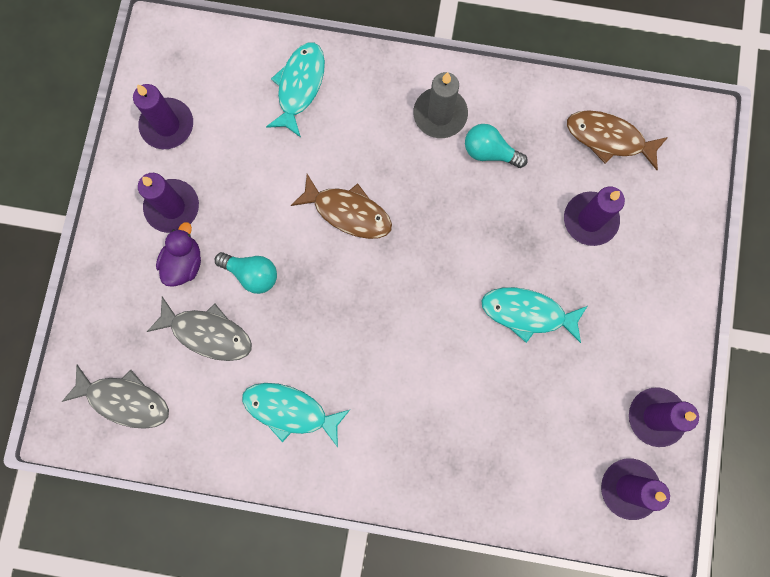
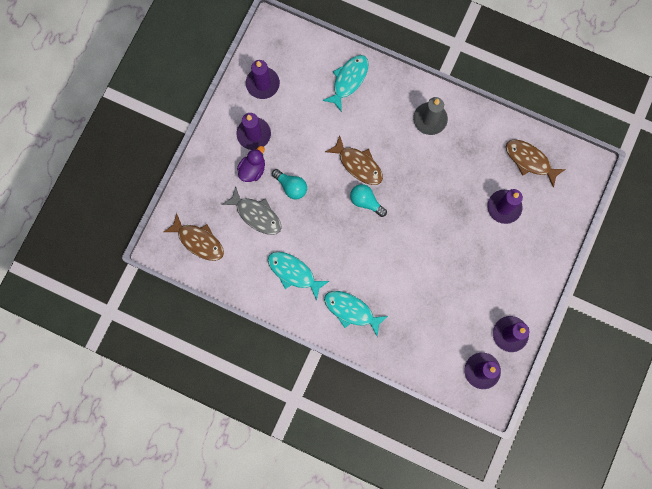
camera: 15 degrees right, 0 degrees up
grey fish [62,364,169,429] -> brown fish [164,213,224,261]
turquoise light bulb [465,124,528,168] -> turquoise light bulb moved to [350,184,387,217]
turquoise fish [481,287,587,343] -> turquoise fish moved to [324,291,388,337]

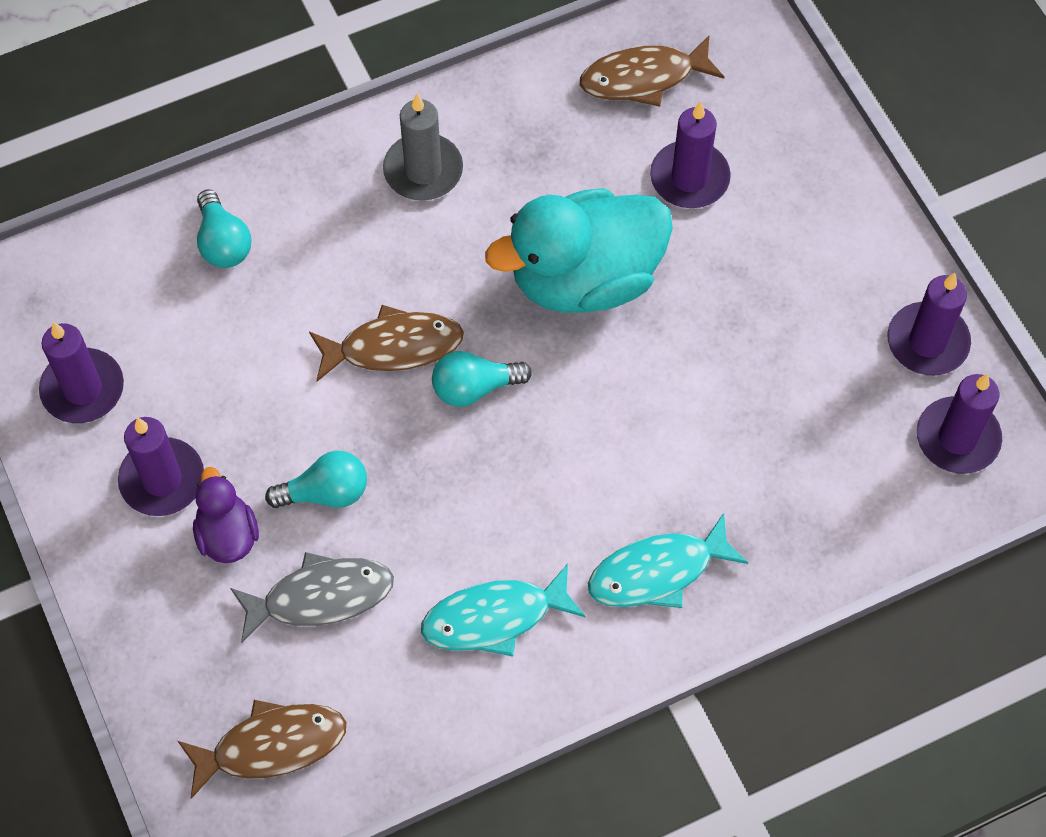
camera: 50 degrees left, 15 degrees down
turquoise fish [322,55,369,112] -> turquoise light bulb [197,189,252,268]
none -> turquoise duck [485,188,673,313]

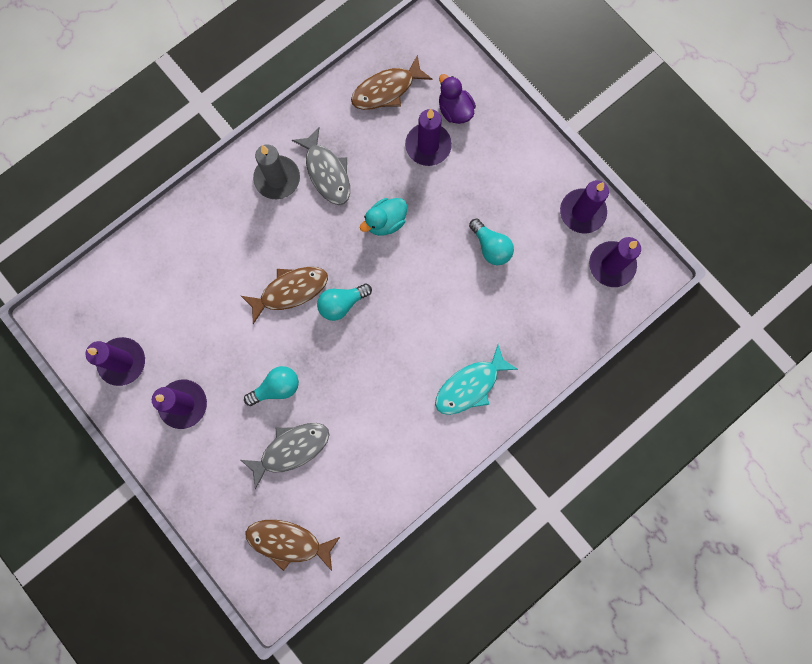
camera: 15 degrees left, 15 degrees up
brown fish [178,700,346,799] -> brown fish turned 135 degrees counterclockwise [246,520,340,571]
purple duck [193,467,259,563] -> purple duck moved to [439,74,476,124]
turquoise light bulb [197,189,252,268] -> turquoise light bulb moved to [469,219,514,265]
turquoise fish [421,564,586,657] -> none
turquoise duck [485,188,673,313] -> turquoise duck [360,198,407,236], size x0.49
none -> grey fish [292,127,350,205]

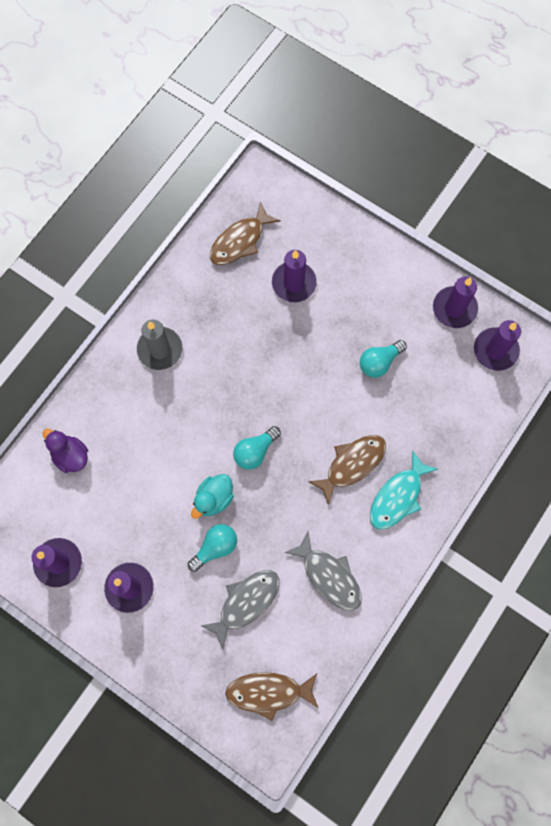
camera: 15 degrees left, 5 degrees down
brown fish [241,267,328,324] -> brown fish moved to [308,435,386,505]
grey fish [292,127,350,205] -> grey fish moved to [284,531,362,610]
turquoise duck [360,198,407,236] -> turquoise duck moved to [191,474,234,519]
purple duck [439,74,476,124] -> purple duck moved to [42,428,88,473]
turquoise light bulb [469,219,514,265] -> turquoise light bulb turned 105 degrees clockwise [360,340,407,378]

